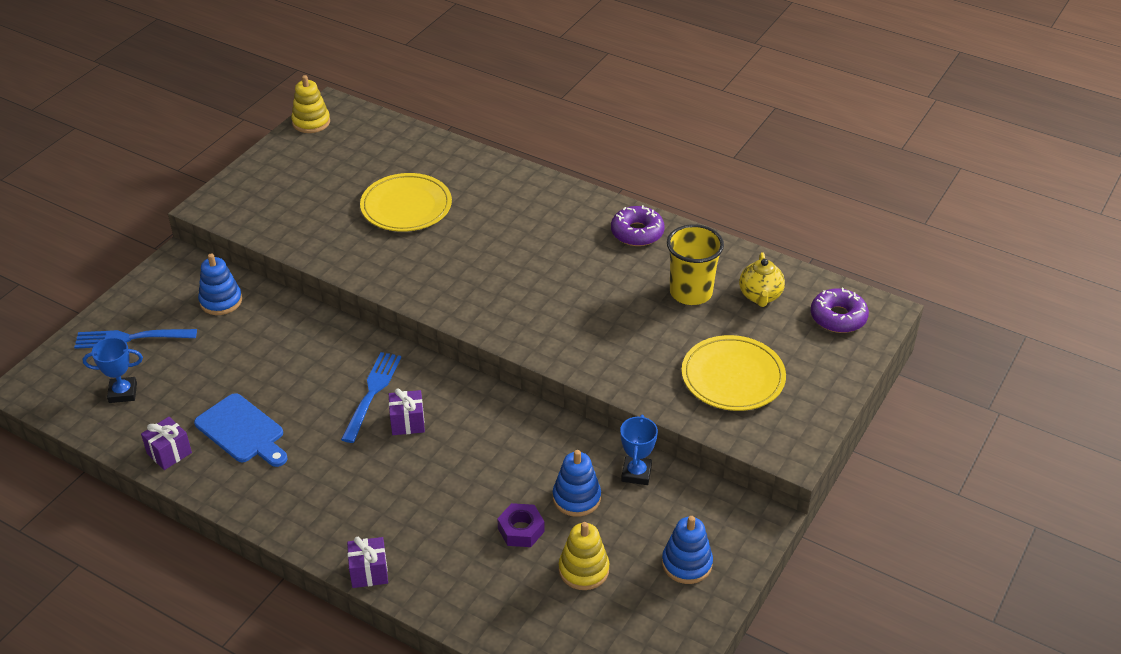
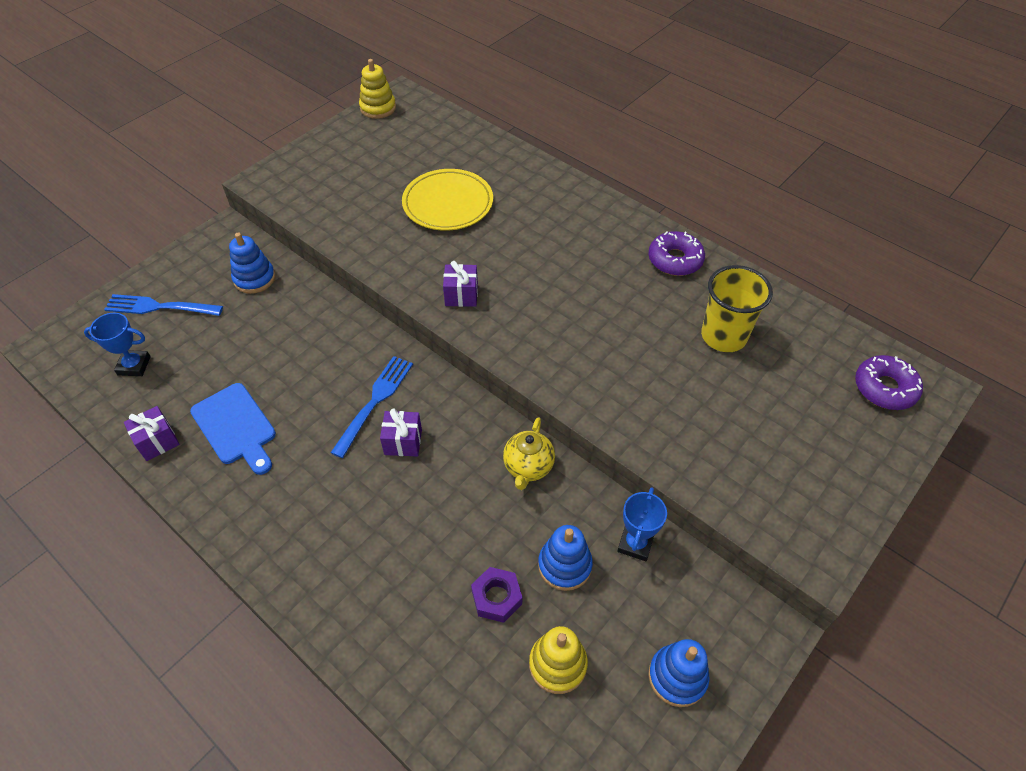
camera: 10 degrees right, 10 degrees up
purple gift [347,537,388,588] -> purple gift moved to [443,261,478,307]
yellow plate [682,335,786,411] -> none
yellow teapot [739,252,785,307] -> yellow teapot moved to [503,417,555,490]

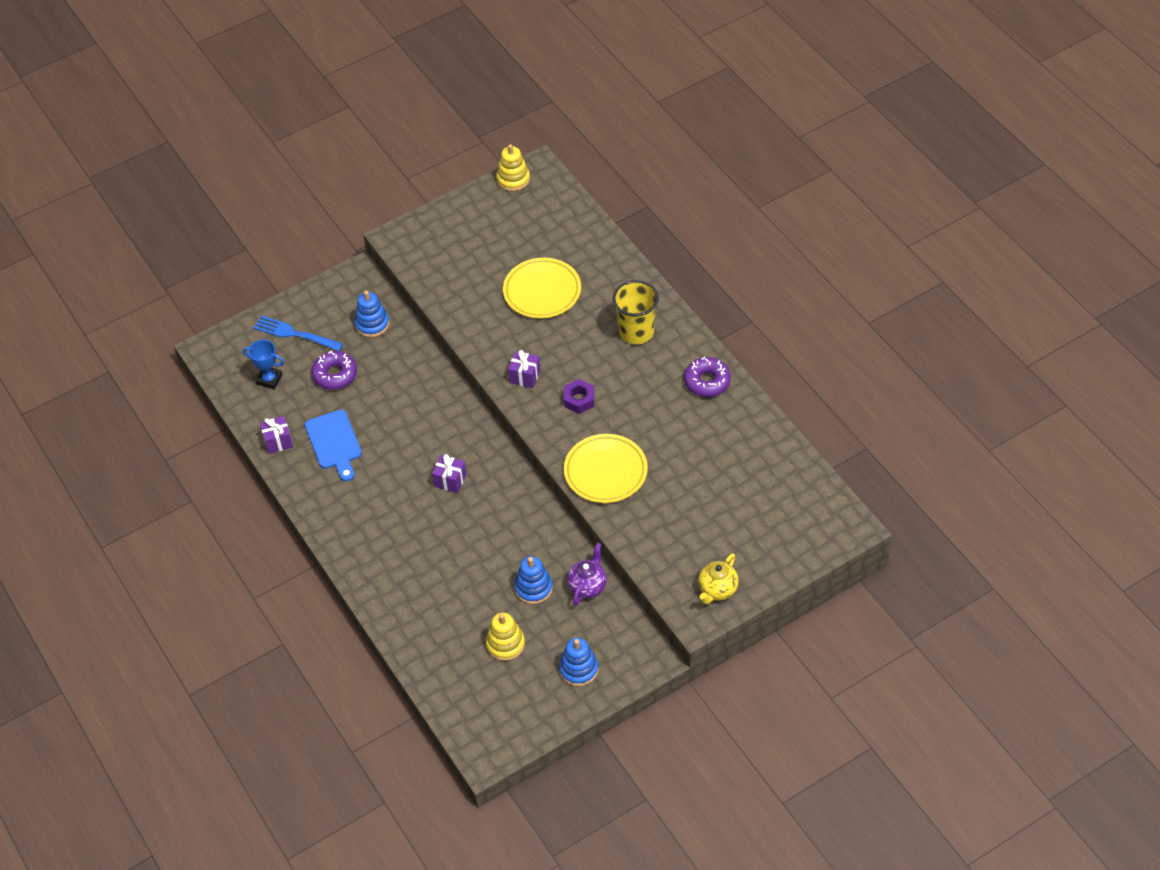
camera: 20 degrees right, 0 degrees up
blue fork [330,356,413,458] -> none
purple nut [471,567,522,623] -> purple nut moved to [564,379,594,414]
yellow teapot [503,417,555,490] -> yellow teapot moved to [698,553,739,604]
blue trophy [617,487,667,561] -> purple teapot [567,543,607,605]
yellow cup [701,265,773,352] -> yellow cup moved to [612,280,659,344]
purple donut [855,355,923,410] -> purple donut moved to [311,351,357,390]
none -> yellow plate [564,434,648,503]

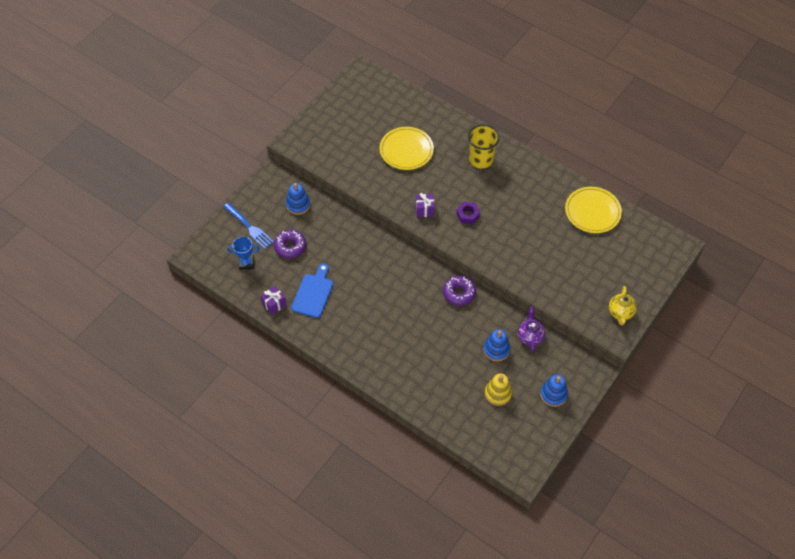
camera: 25 degrees left, 5 degrees up
blue fork [253,316,343,351] -> blue fork turned 135 degrees counterclockwise [223,203,274,249]
blue cutting board [305,410,362,481] -> blue cutting board turned 120 degrees counterclockwise [291,263,333,318]
purple gift [432,454,467,493] -> none
yellow stacking toy [496,144,530,191] -> none
yellow plate [564,434,648,503] -> yellow plate moved to [565,187,622,233]
purple donut [684,357,731,397] -> purple donut moved to [443,276,476,306]

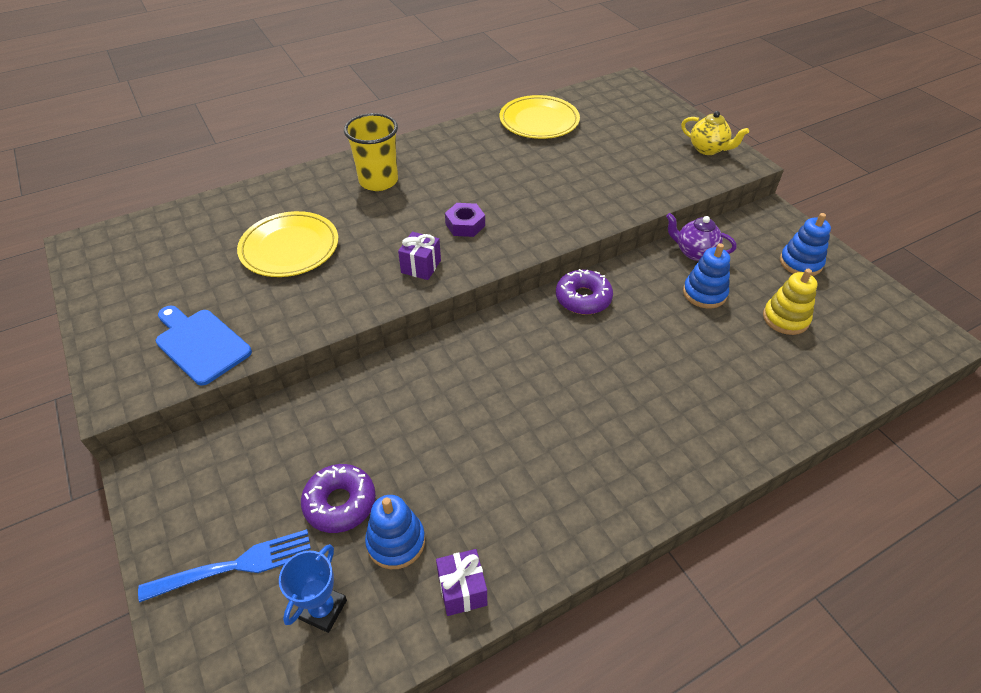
camera: 65 degrees left, 10 degrees down
blue stacking toy [286,183,310,215] -> blue stacking toy moved to [365,495,425,569]
blue cutting board [291,263,333,318] -> blue cutting board moved to [156,306,252,386]

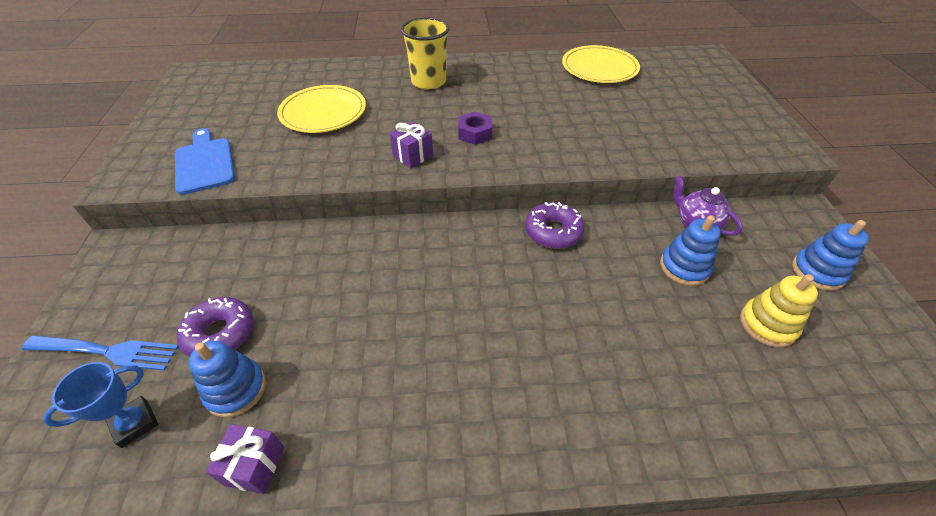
camera: 25 degrees right, 0 degrees up
yellow teapot [681,111,749,155] -> none

